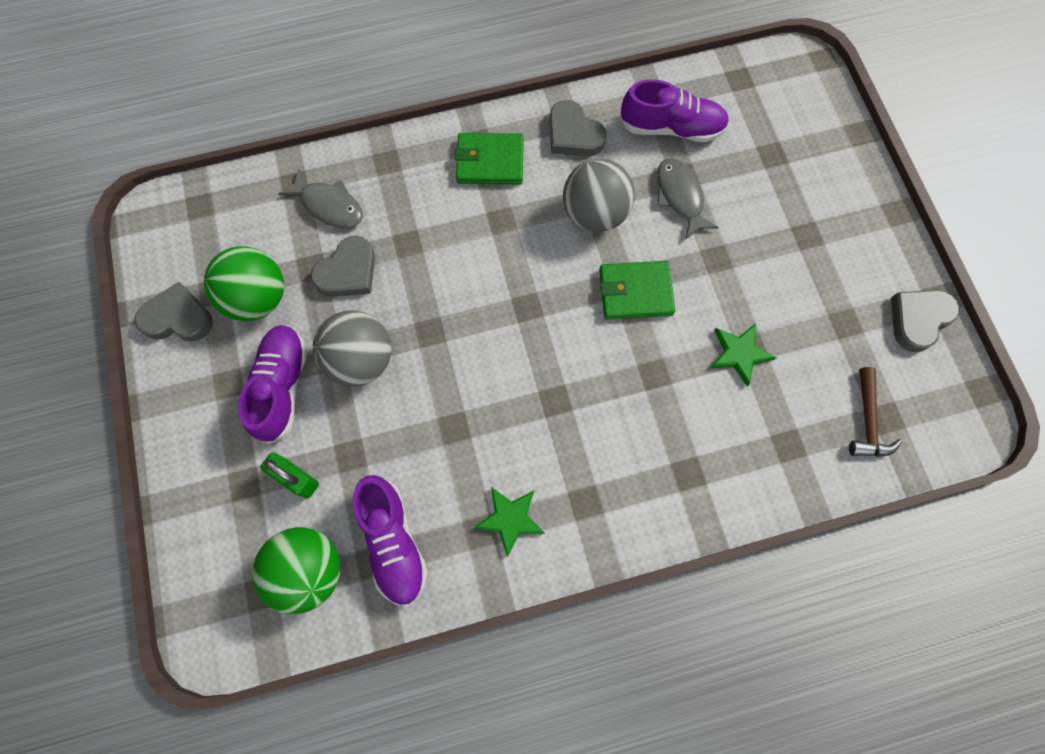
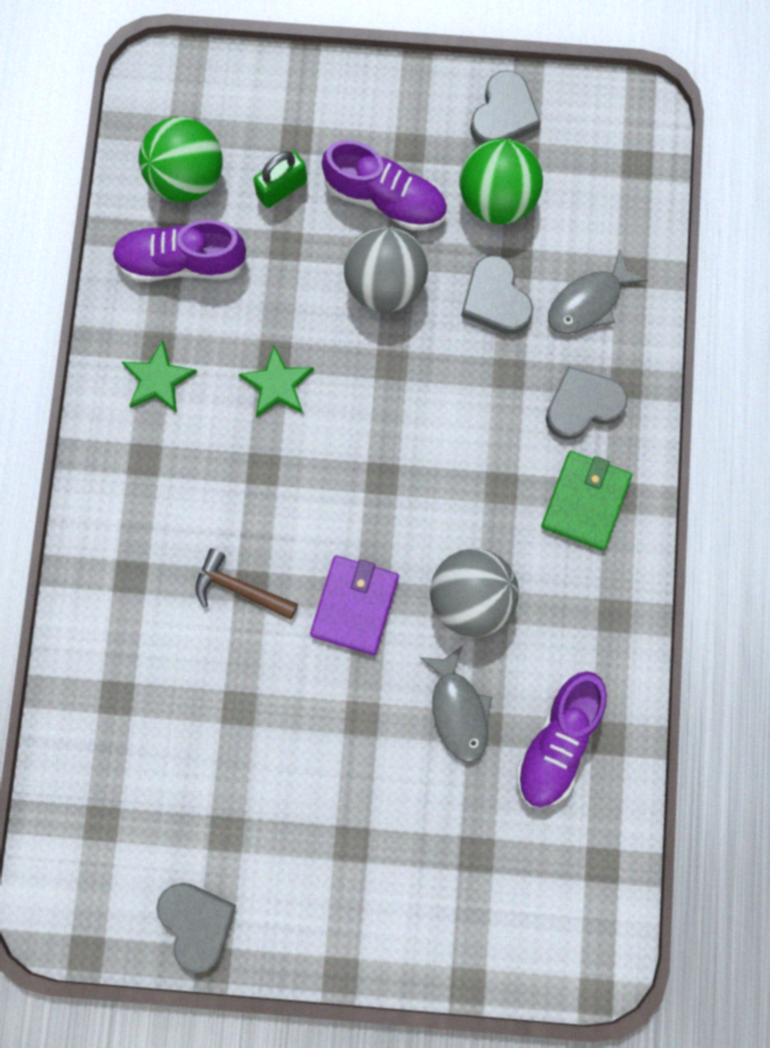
camera: 110 degrees right, 5 degrees up
grey heart [549,100,607,156] -> grey heart moved to [546,366,628,440]
green wallet [599,261,676,319] -> purple wallet [310,556,399,655]
grey fish [657,158,719,239] -> grey fish turned 75 degrees clockwise [419,646,492,763]
green star [710,323,776,387] -> green star moved to [238,345,314,418]
brown hammer [849,367,902,457] -> brown hammer moved to [195,548,298,620]

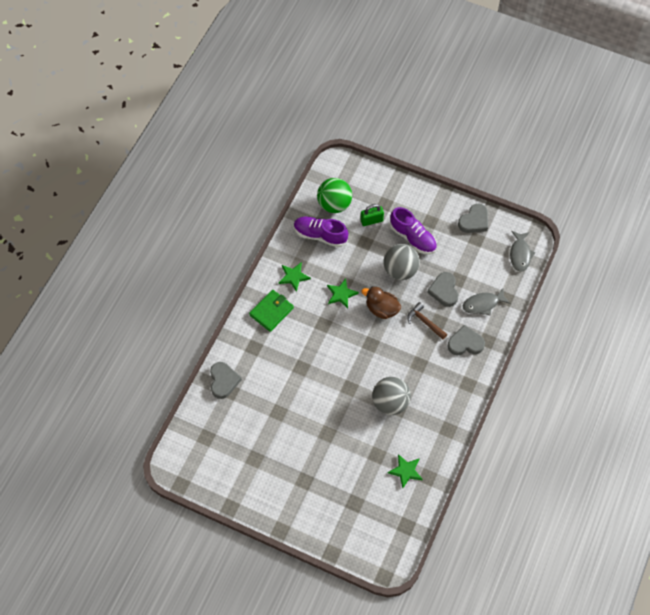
camera: 20 degrees right, 15 degrees down
grey heart [156,883,236,973] -> grey heart moved to [210,362,242,399]
brown hammer [195,548,298,620] -> brown hammer moved to [407,302,447,340]
purple wallet [310,556,399,655] -> none
grey fish [419,646,492,763] -> grey fish moved to [510,231,536,272]
green ball [459,138,543,224] -> none
purple shoe [517,671,607,808] -> green star [388,454,423,488]
green wallet [541,451,632,551] -> green wallet moved to [249,290,294,332]
none -> brown duck [361,286,401,319]

